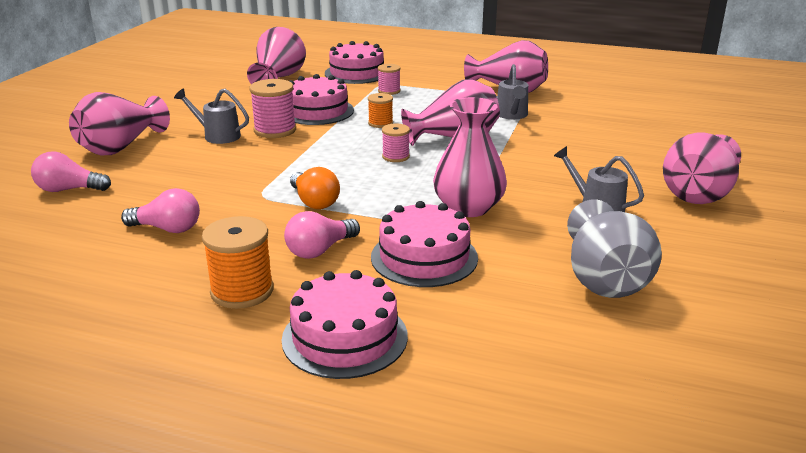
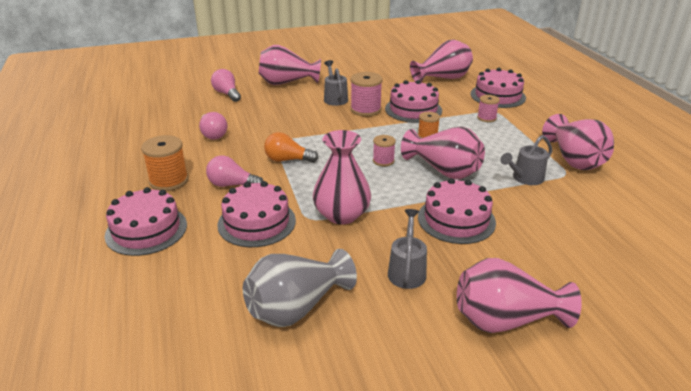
camera: 55 degrees right, 5 degrees up
orange light bulb [290,167,340,209] -> orange light bulb turned 75 degrees clockwise [264,132,319,163]
none -> pink cake [418,178,496,244]

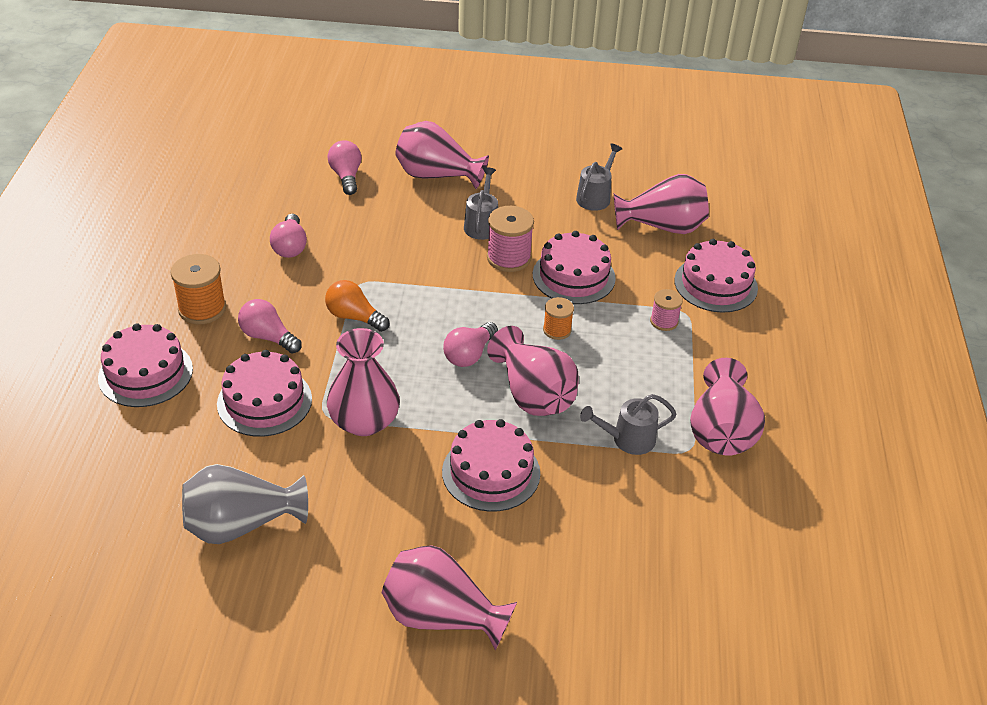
camera: 20 degrees right, 10 degrees up
pink spool [373,135,396,166] -> pink light bulb [443,322,498,367]
grey watering can [388,209,427,289] -> grey watering can moved to [576,143,622,211]

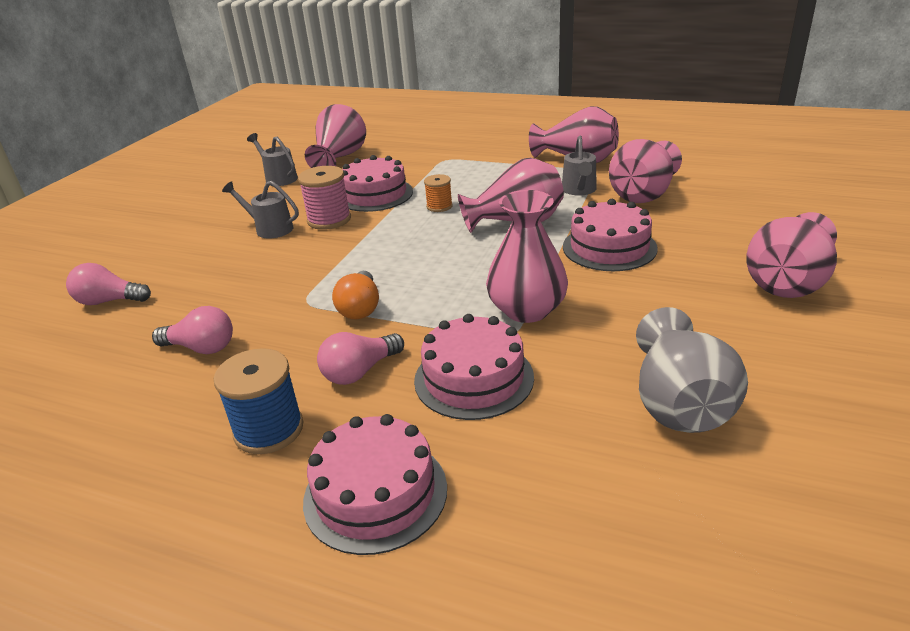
camera: 70 degrees left, 10 degrees down
orange spool [171,254,226,324] -> blue spool [214,348,304,454]
orange light bulb [325,280,390,332] -> orange light bulb turned 45 degrees counterclockwise [332,271,379,319]
pink vase [395,121,489,189] -> pink vase moved to [609,139,682,203]
pink light bulb [443,322,498,367] -> none
pink spool [650,289,683,331] -> none
pink cake [674,239,758,313] -> none

